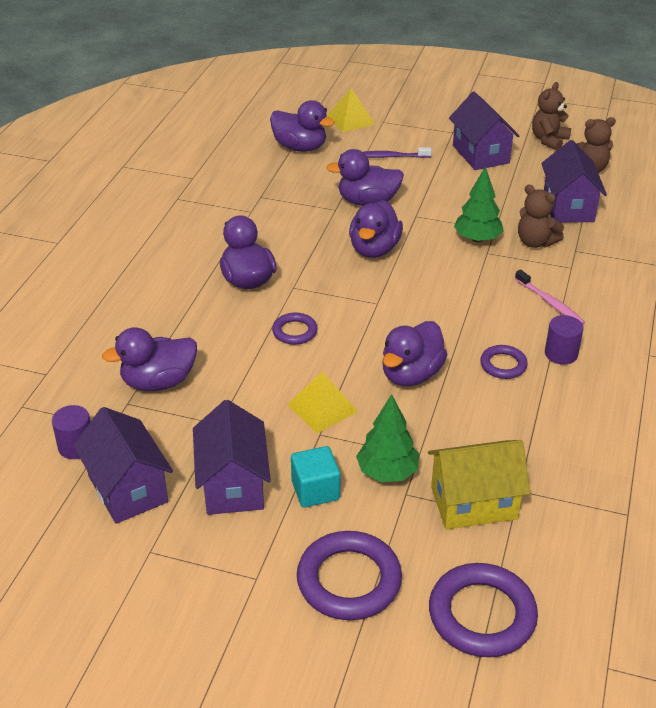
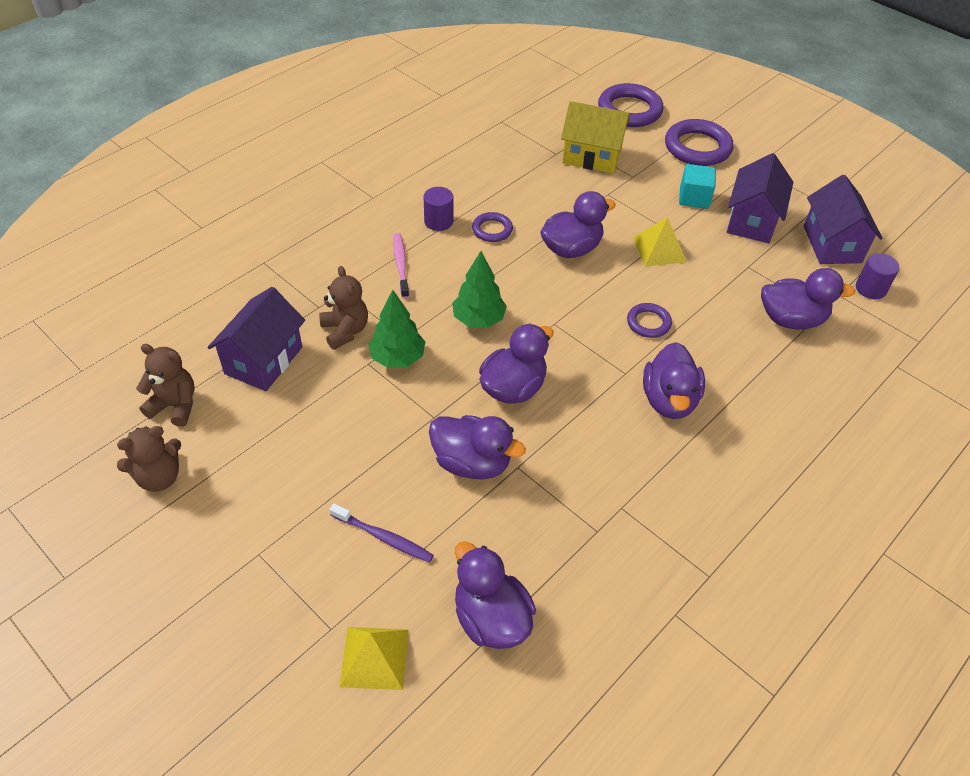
camera: 155 degrees left, 10 degrees up
green tree [356,394,419,482] -> green tree moved to [452,251,507,328]
purple house [449,92,520,170] -> none

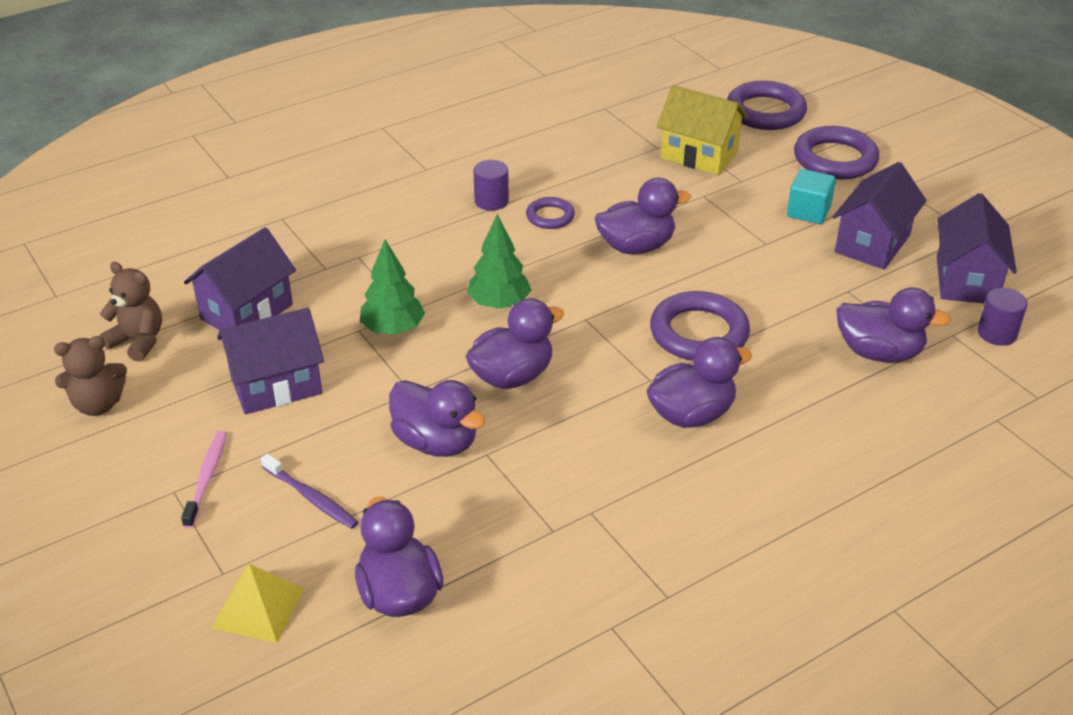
camera: 15 degrees right, 10 degrees down
brown teddy bear [319,266,368,350] -> none
pink toothbrush [393,233,409,298] -> pink toothbrush moved to [181,430,227,528]
purple ring [627,303,672,338] -> purple ring [650,291,750,361], size x1.83
yellow pyramid [633,217,687,267] -> none
purple duck [643,342,705,419] -> purple duck turned 135 degrees counterclockwise [646,337,752,428]
none -> purple house [217,308,324,414]

